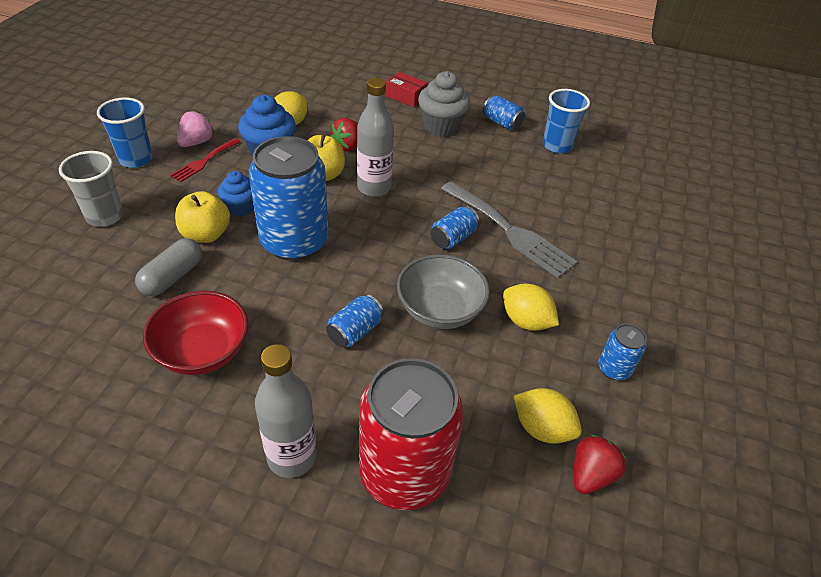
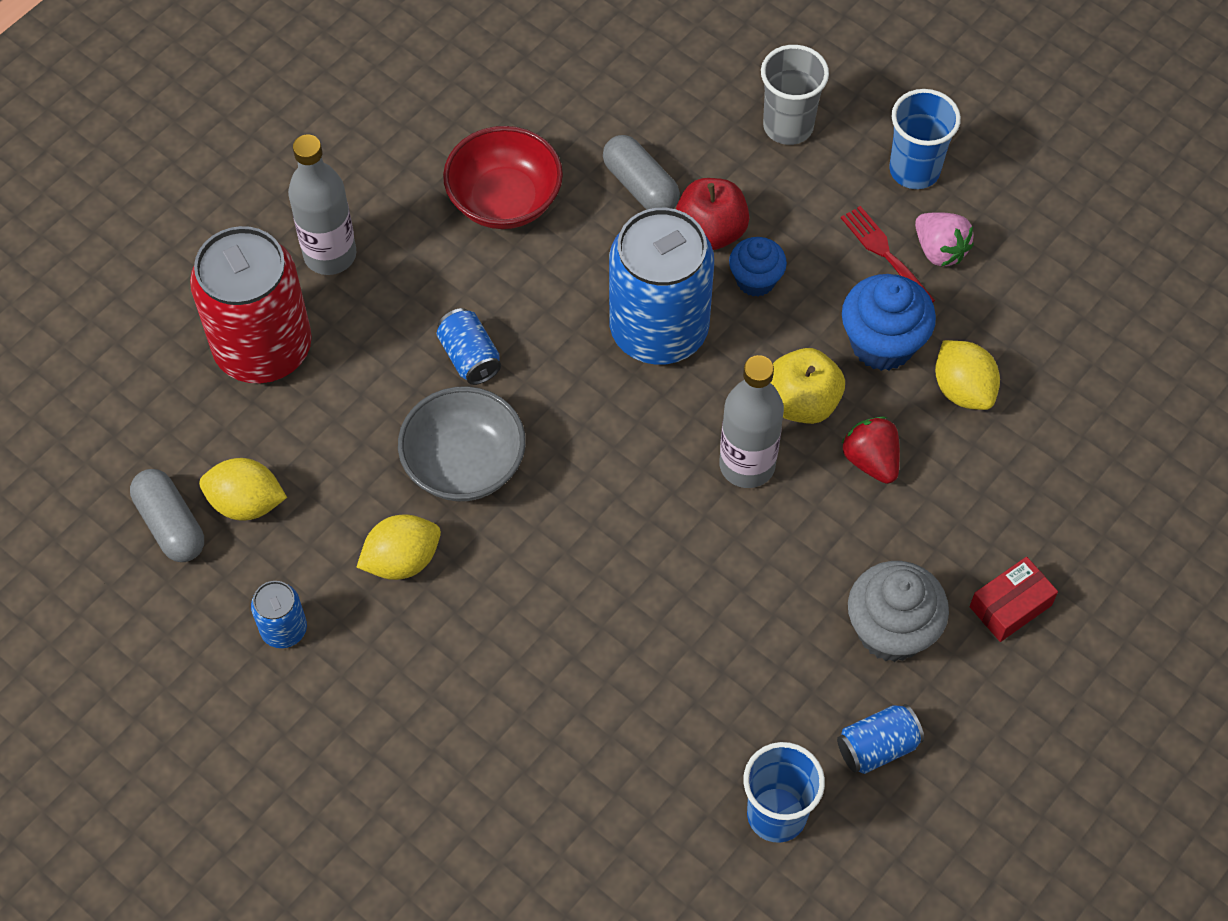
camera: 115 degrees right, 15 degrees up
yellow apple [175,191,230,243] -> red apple [676,178,750,250]
blue can [431,206,480,249] -> none
grey fork [441,181,578,278] -> none
yellow lemon [514,388,582,444] -> yellow lemon turned 45 degrees clockwise [199,458,287,521]
red strawberry [574,434,627,494] -> grey capsule [130,469,204,562]

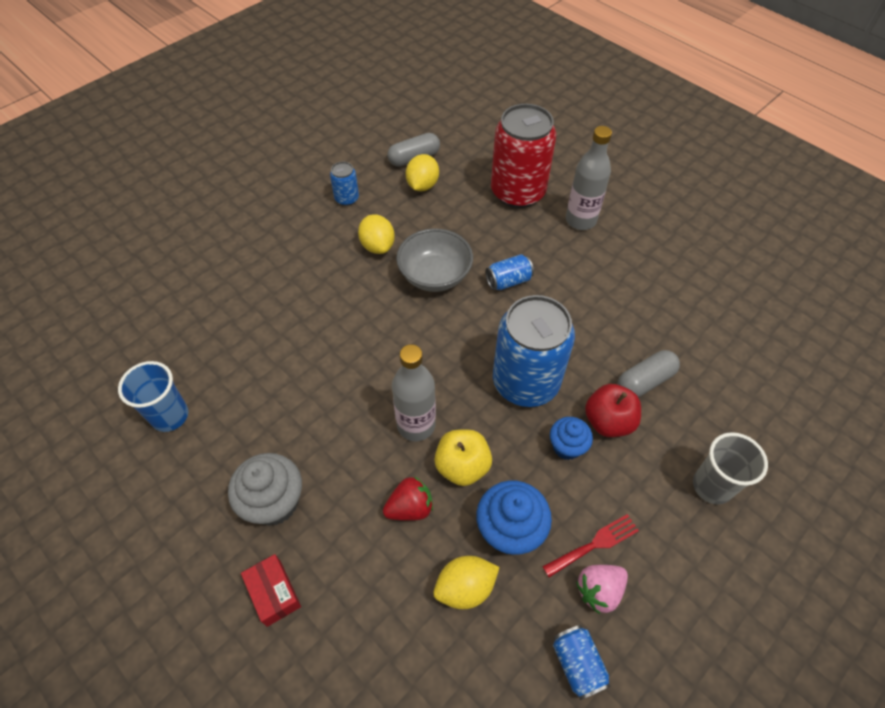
camera: 95 degrees right, 5 degrees down
red bowl [443,126,563,229] -> none
blue can [837,704,924,774] -> blue can moved to [553,625,611,700]
blue cup [889,89,961,189] -> none

